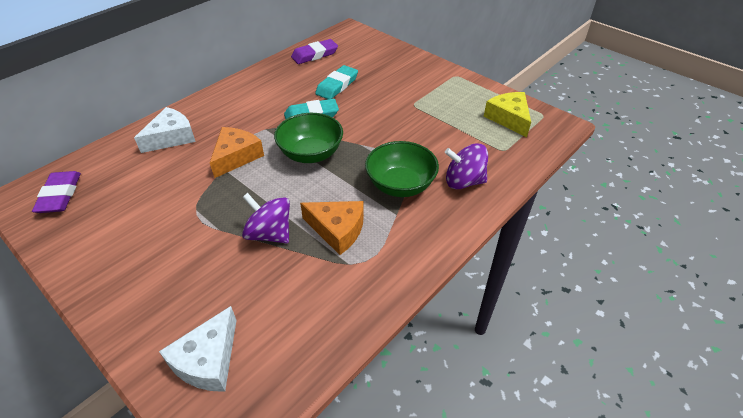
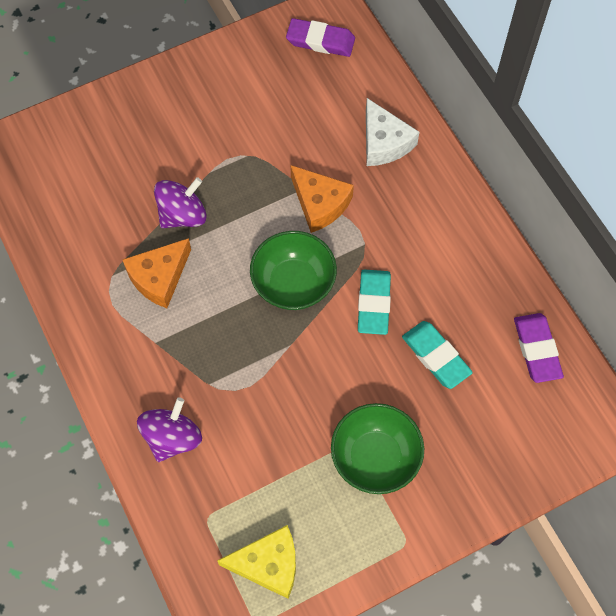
camera: 110 degrees right, 20 degrees up
white cheese [159,306,237,392] -> none
green bowl [365,141,439,197] -> green bowl moved to [331,403,424,494]

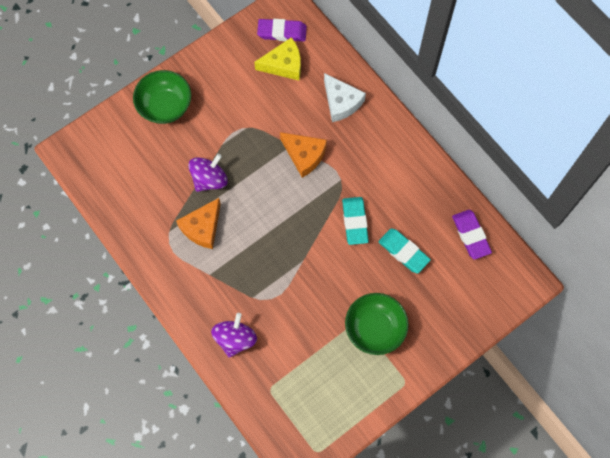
camera: 10 degrees left, 5 degrees up
yellow cheese [217,525,296,599] -> yellow cheese moved to [254,37,301,81]
green bowl [250,231,337,310] -> green bowl moved to [133,70,191,124]

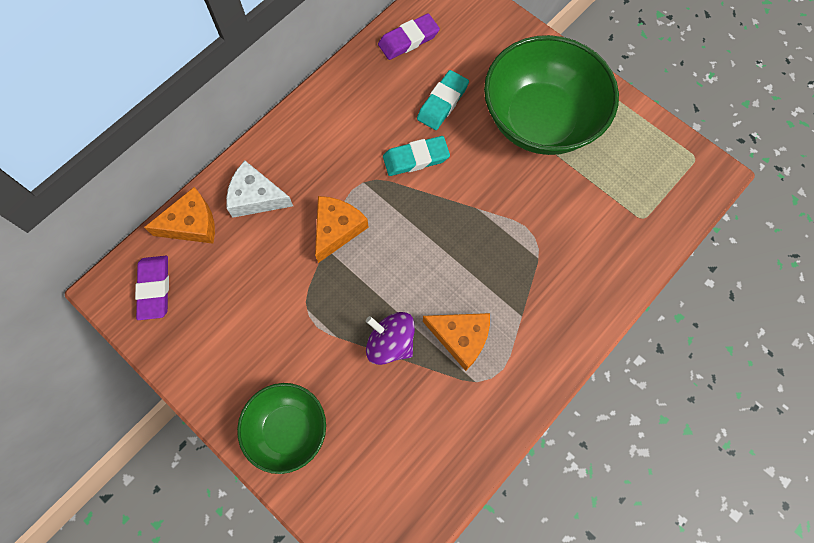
camera: 100 degrees left, 0 degrees up
purple spinning top [211,313,257,358] -> none
yellow cheese [254,37,301,81] -> none
white cheese [324,73,366,122] -> white cheese turned 120 degrees counterclockwise [226,161,293,218]
green bowl [345,293,409,355] -> green bowl [484,35,619,155], size x1.74
none -> orange cheese [144,187,215,244]

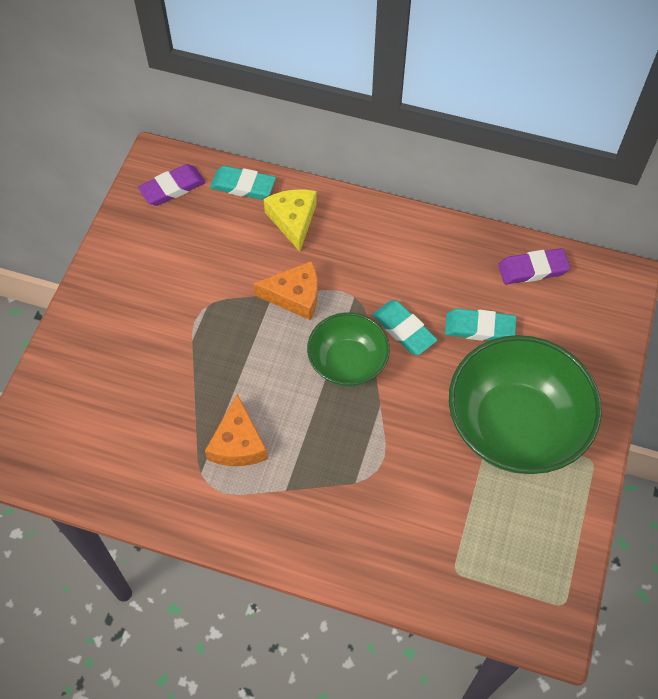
camera: 65 degrees right, 10 degrees down
orange cheese [144,187,215,244] -> turquoise eraser [210,166,276,200]
white cheese [226,161,293,218] -> yellow cheese [264,189,317,252]
green bowl [237,383,326,474] -> green bowl moved to [307,312,390,387]
purple spinning top [366,312,415,365] -> none
purple eraser [378,13,440,60] -> purple eraser turned 45 degrees counterclockwise [498,248,570,284]

